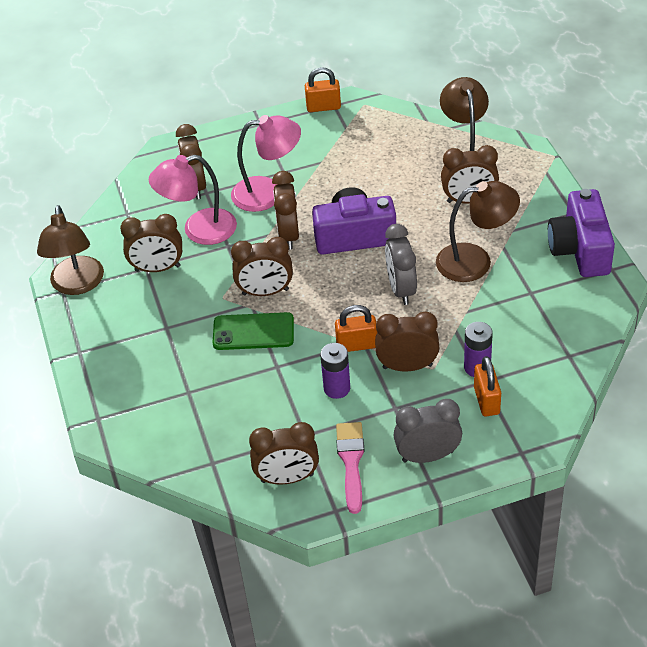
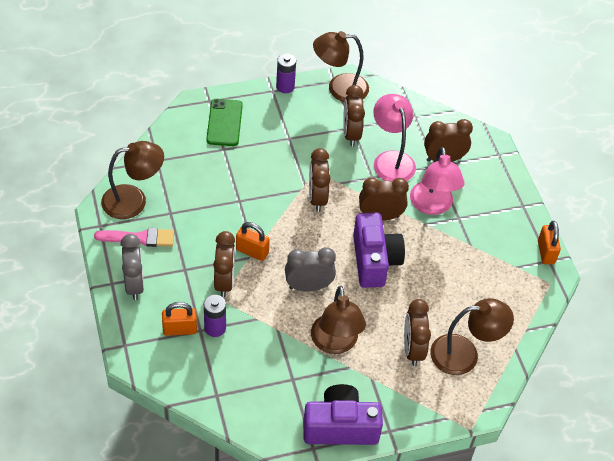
camera: 85 degrees right, 5 degrees up
green phone [213,312,294,350] -> green phone moved to [206,99,243,146]
brown clock [249,422,319,484] -> brown lamp [101,141,164,219]
purple battery [320,343,350,399] -> purple battery moved to [276,53,296,93]
orange padlock [335,305,377,352] -> orange padlock turned 60 degrees counterclockwise [236,222,270,261]

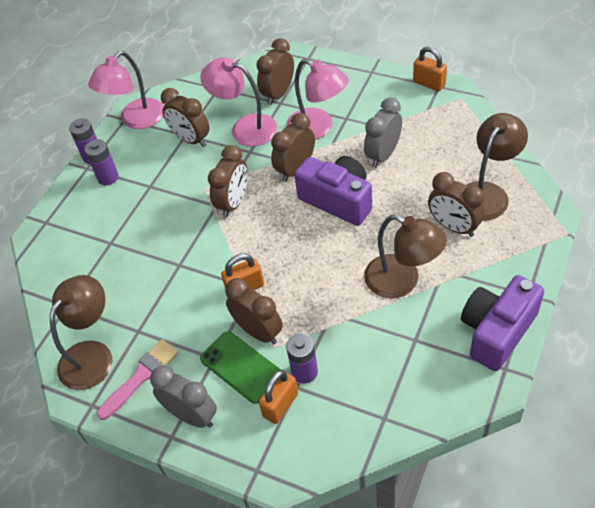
camera: 40 degrees left, 0 degrees up
green phone [206,99,243,146] -> green phone moved to [200,331,281,404]
grey clock [285,247,336,291] -> grey clock moved to [364,98,402,168]
brown clock [309,148,331,212] -> brown clock turned 105 degrees counterclockwise [208,145,248,217]
brown lamp [313,31,369,102] -> pink lamp [88,51,164,129]
none -> purple battery [85,139,119,185]

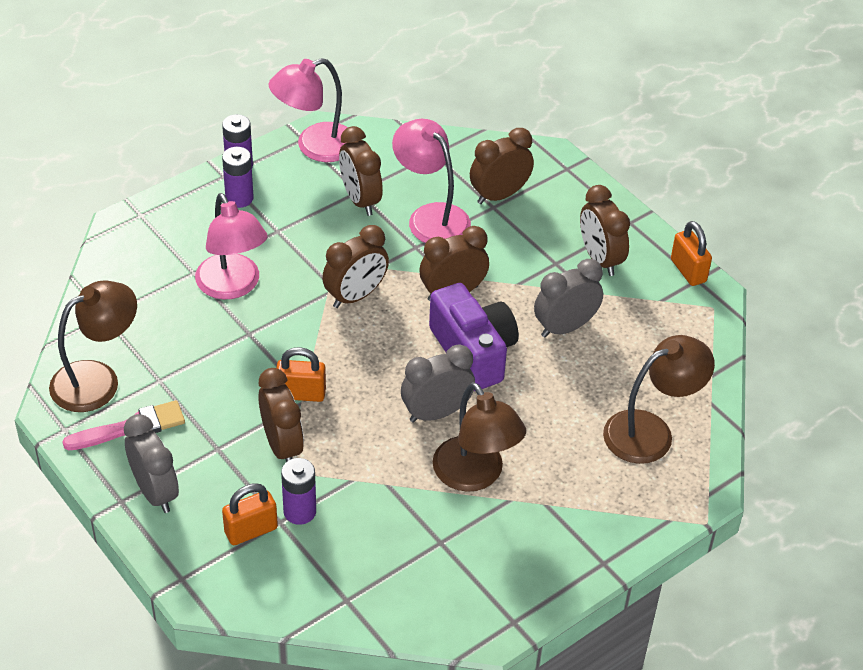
camera: 20 degrees right, 5 degrees down
green phone [200,331,281,404] -> none
pink lamp [287,59,349,140] -> pink lamp moved to [195,193,268,299]
brown clock [428,172,485,237] -> brown clock moved to [580,185,630,276]
purple camera [461,275,544,371] -> none
none -> grey clock [401,345,475,423]

